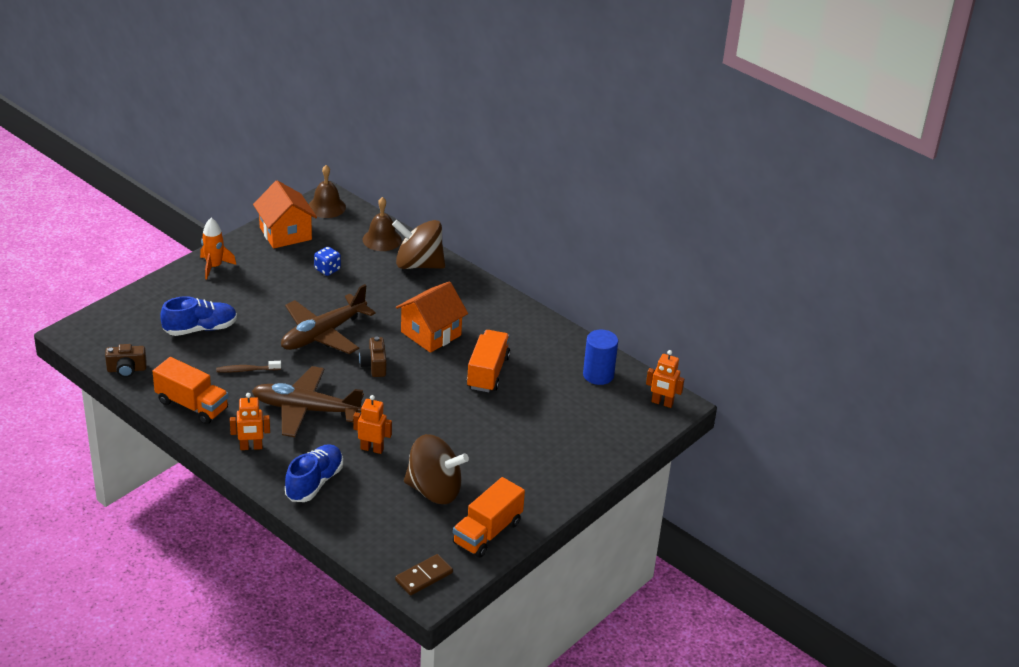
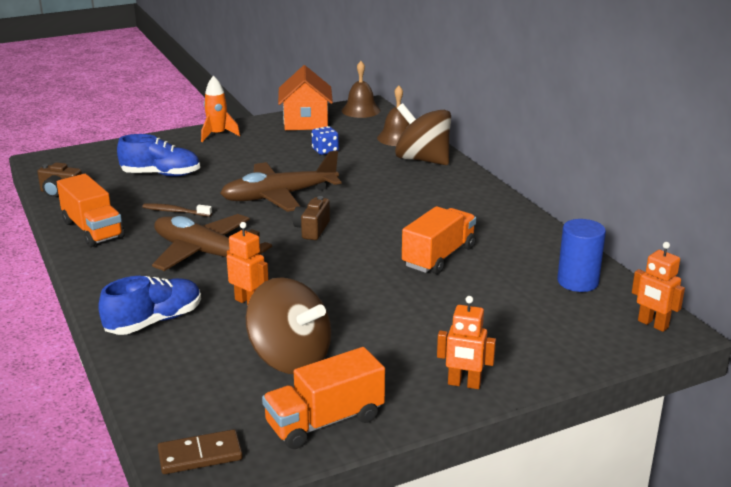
camera: 25 degrees right, 10 degrees down
orange robot [230,393,270,450] -> orange robot moved to [437,296,496,389]
orange house [396,281,468,353] -> none

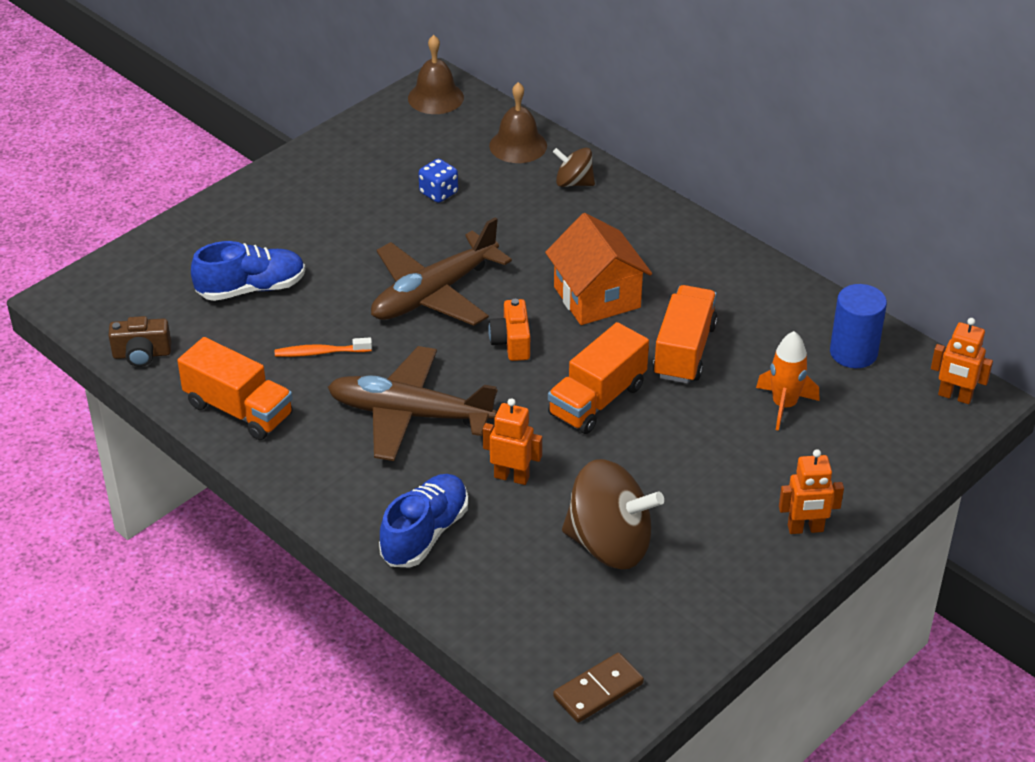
camera: 20 degrees left, 15 degrees up
brown toothbrush [142,203,212,217] -> orange toothbrush [275,338,372,357]
orange rocket [201,76,240,142] -> orange rocket moved to [756,331,820,431]
orange truck [262,347,385,449] -> orange truck moved to [548,322,649,434]
orange house [278,65,333,130] -> orange house moved to [545,213,652,325]
brown camera [293,196,330,240] -> orange camera [488,299,530,361]
brown spinning top [395,103,451,165] -> brown spinning top [553,148,595,187], size x0.53

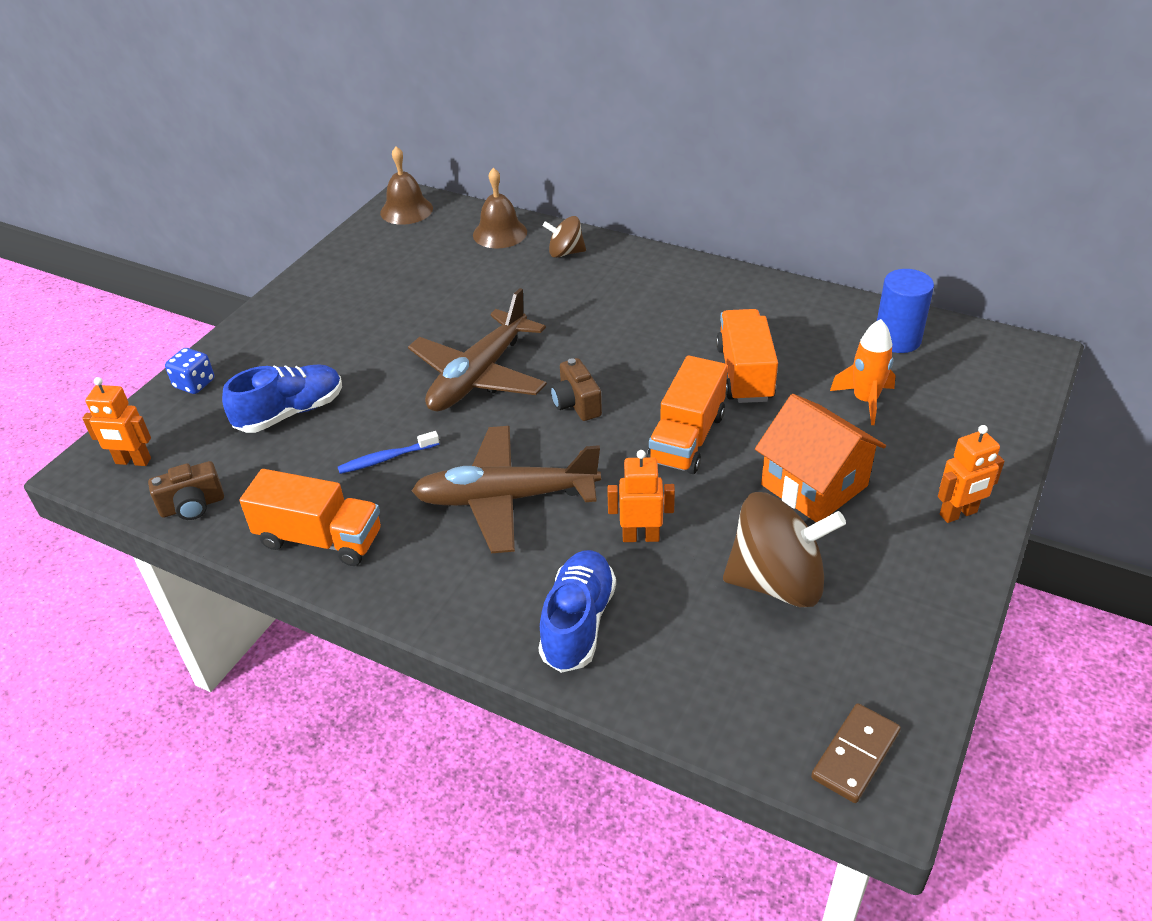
camera: 15 degrees left, 0 degrees up
orange toothbrush [275,338,372,357] -> blue toothbrush [338,431,439,474]
blue dice [418,159,458,203] -> blue dice moved to [165,348,214,394]
orange camera [488,299,530,361] -> brown camera [550,358,602,421]
orange house [545,213,652,325] -> orange house moved to [755,394,886,522]
orange robot [931,318,993,404] -> orange robot moved to [82,377,151,466]

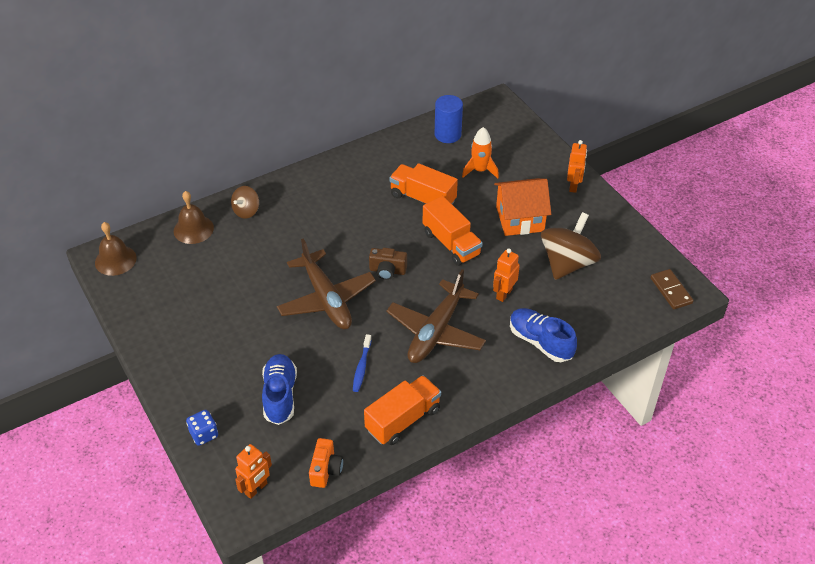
camera: 60 degrees left, 5 degrees up
brown camera [148,461,224,520] -> orange camera [309,438,343,488]

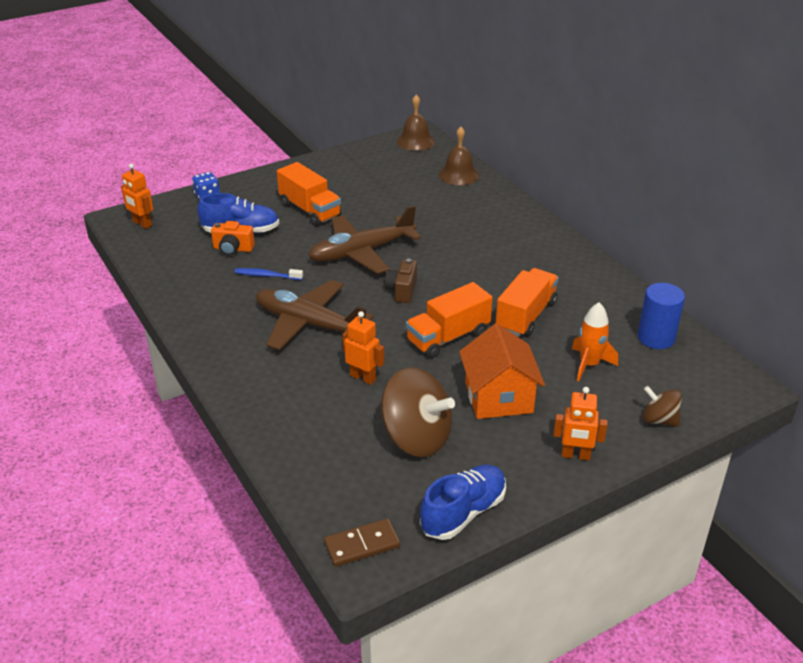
camera: 90 degrees right, 10 degrees down
brown spinning top [231,186,259,219] -> brown spinning top moved to [642,386,682,427]
orange camera [309,438,343,488] -> orange camera moved to [211,221,255,255]
orange truck [364,375,441,445] -> orange truck moved to [277,162,341,226]
blue shoe [510,308,577,362] -> blue shoe moved to [420,465,506,540]

